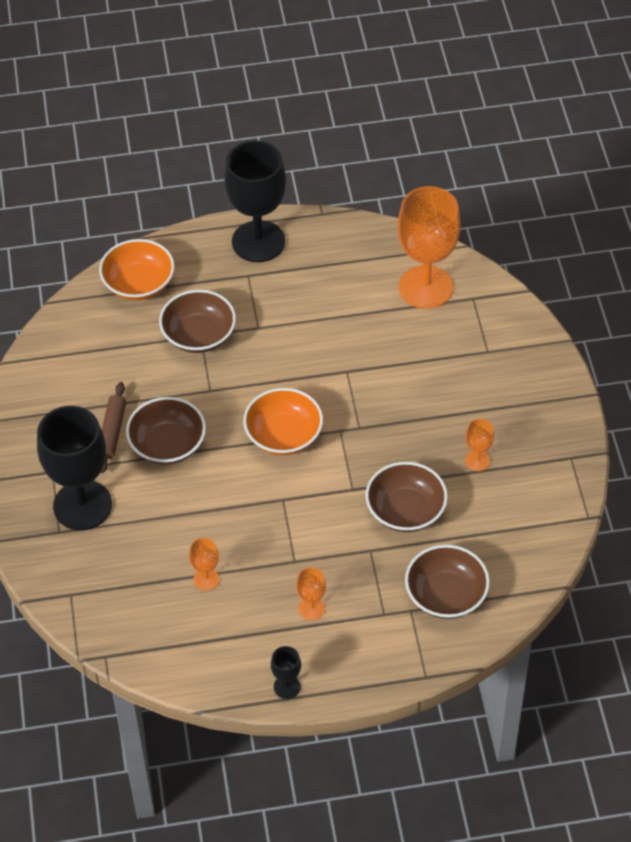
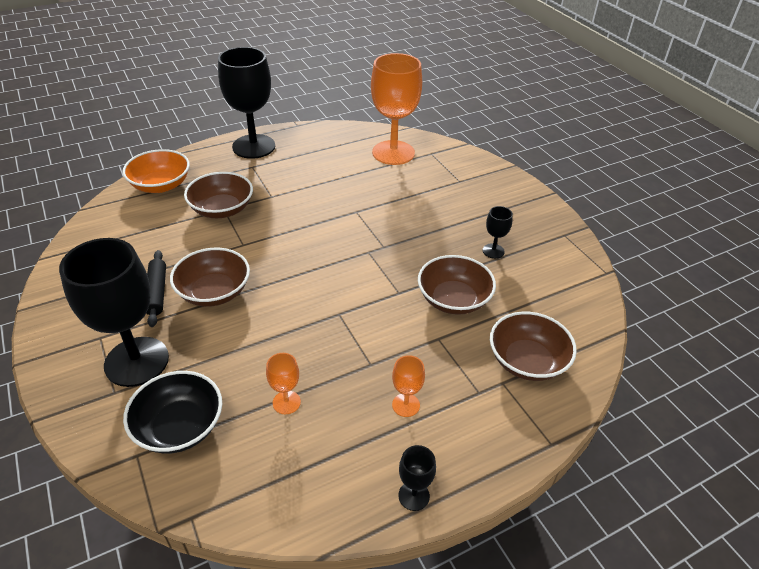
camera: 20 degrees left, 10 degrees down
brown rolling pin [100,382,126,473] -> black rolling pin [146,250,166,327]
orange bowl [243,388,323,455] -> none
orange goblet [465,419,494,471] -> black goblet [483,206,513,259]
none -> black bowl [123,371,222,454]

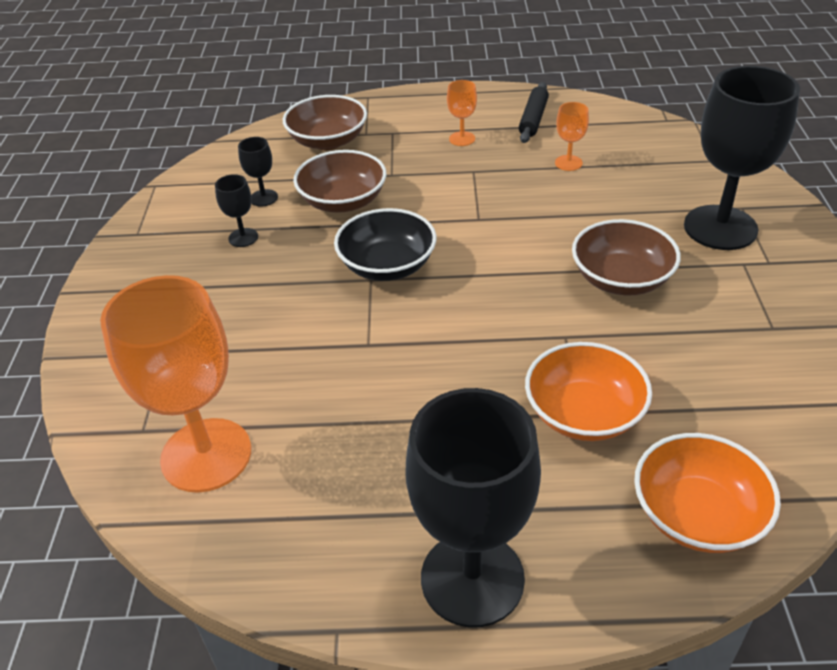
camera: 150 degrees left, 0 degrees up
black bowl [123,371,222,454] -> black bowl moved to [334,208,436,281]
black rolling pin [146,250,166,327] -> black rolling pin moved to [519,82,549,143]
brown bowl [184,172,253,218] -> orange bowl [525,342,652,441]
black goblet [398,445,436,511] -> black goblet moved to [238,137,278,207]

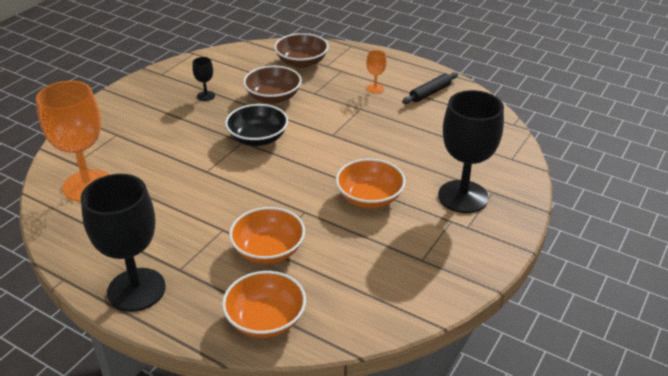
camera: 30 degrees right, 5 degrees down
black goblet [238,137,278,207] -> none
orange goblet [555,102,589,171] -> none
brown bowl [572,219,681,295] -> orange bowl [336,159,406,208]

